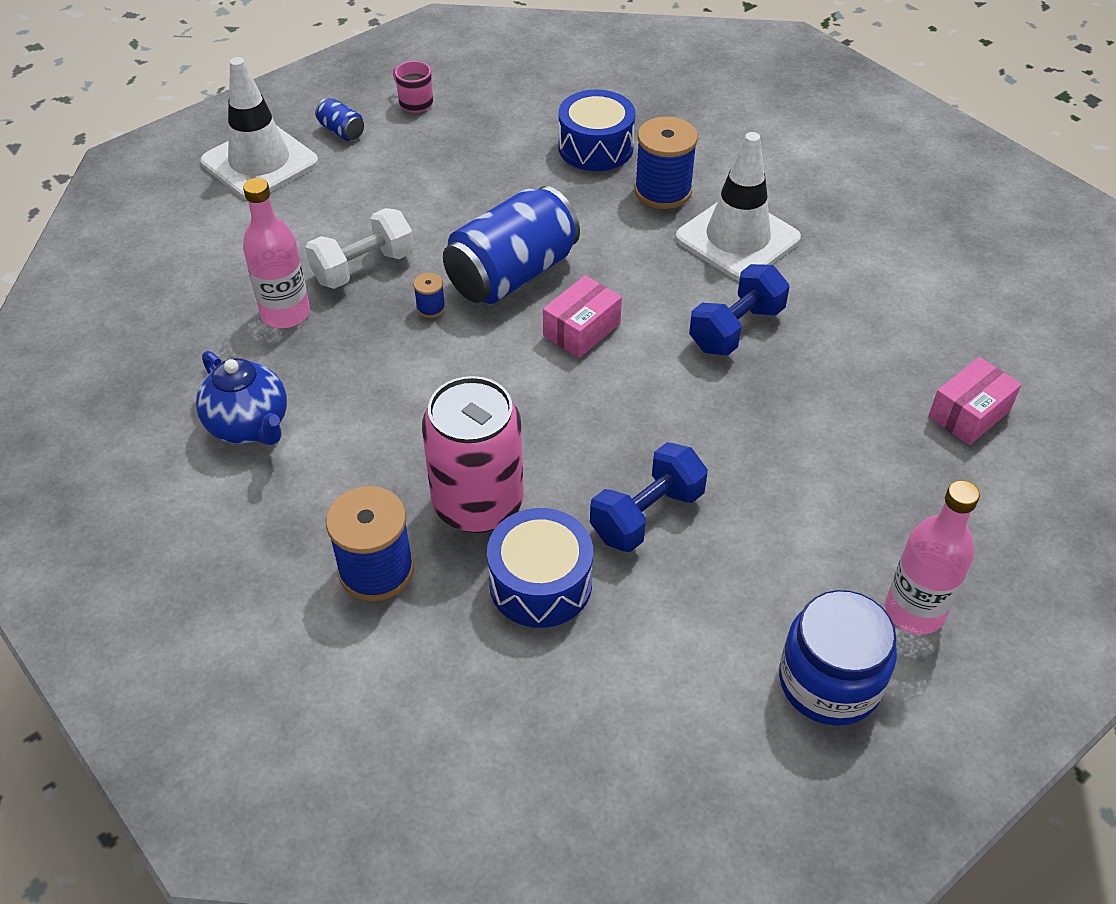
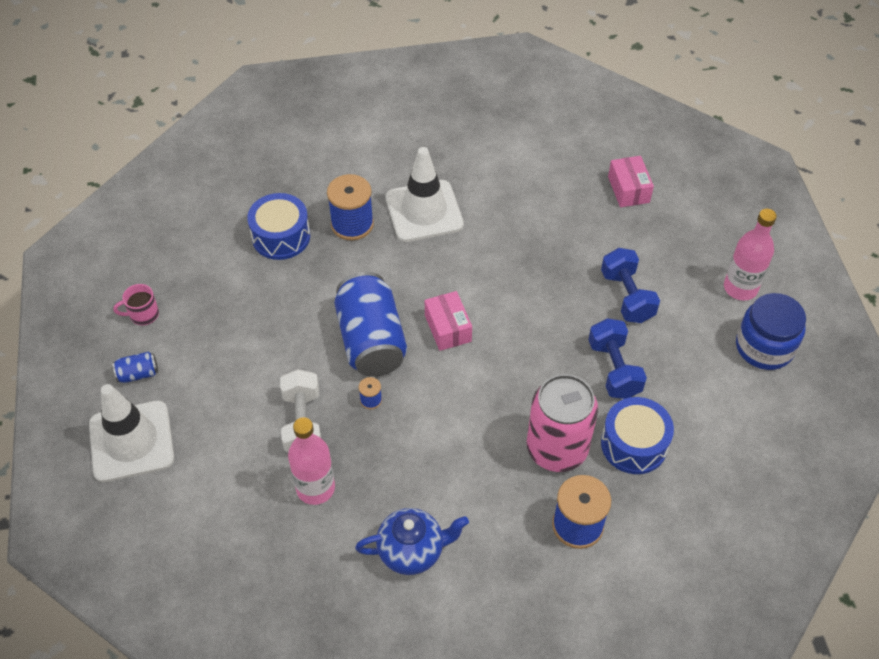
camera: 60 degrees left, 5 degrees up
blue dumbbell [689,264,790,356] -> blue dumbbell moved to [601,248,660,323]

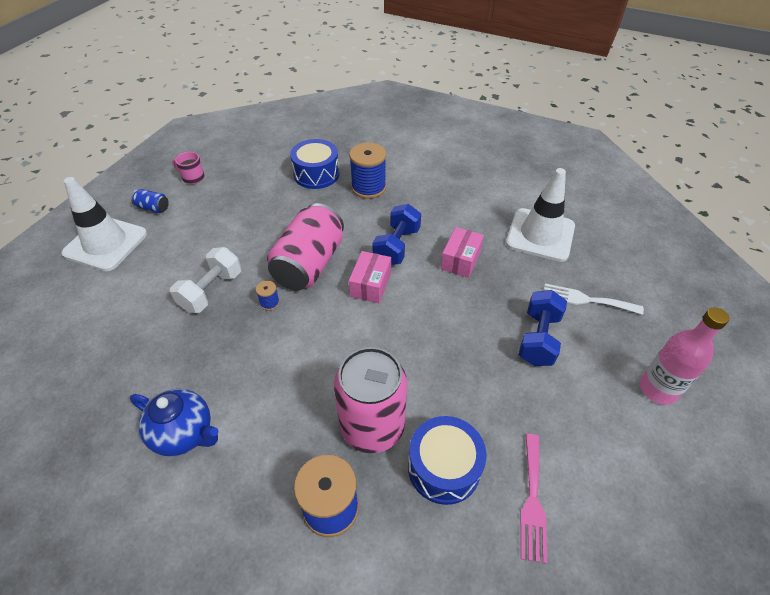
camera: 35 degrees right, 5 degrees down
pink bottle [288,417,335,505] -> none
blue can [334,272,407,377] -> pink can [267,203,344,290]
white traffic cone [385,147,464,242] -> white traffic cone moved to [506,168,575,262]
blue dumbbell [588,318,647,399] -> blue dumbbell moved to [372,204,421,265]
pink box [608,156,654,207] -> pink box moved to [441,227,484,278]
blue jar [736,293,806,370] -> none
none -> pink fork [521,434,547,564]
none -> white fork [544,284,644,315]

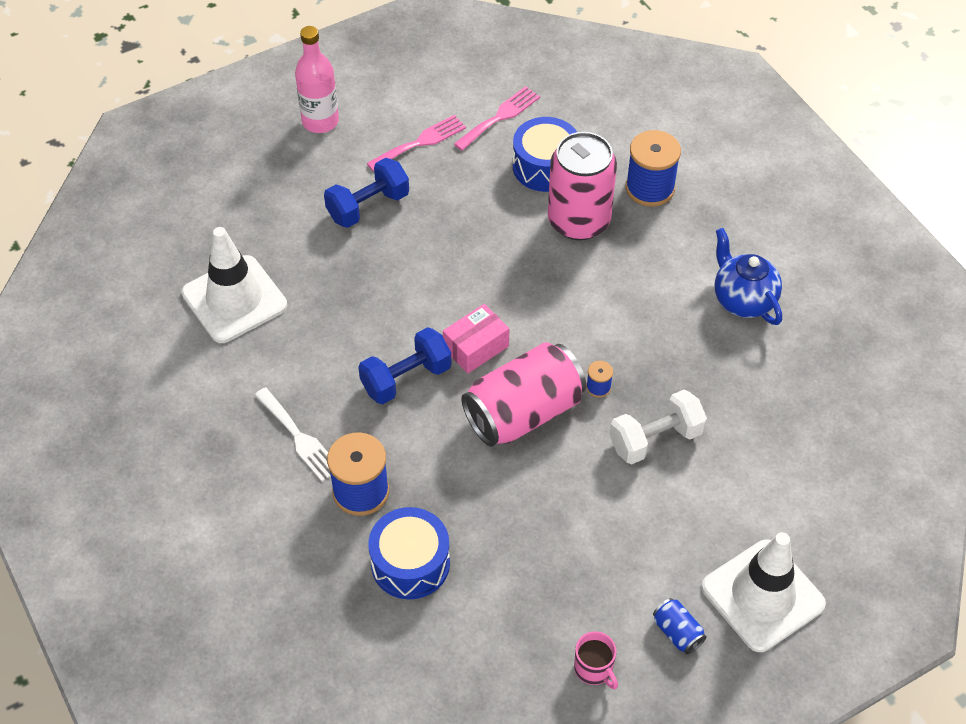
camera: 145 degrees left, 5 degrees up
pink box [441,227,484,278] -> none
white fork [544,284,644,315] -> white fork moved to [255,387,331,482]
none -> pink fork [367,115,466,171]

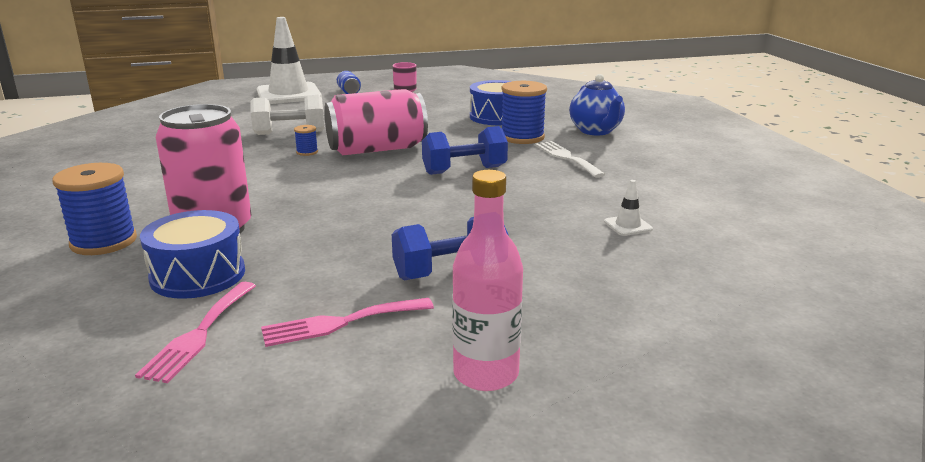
camera: 165 degrees left, 30 degrees down
white traffic cone [181,227,287,343] -> white traffic cone [604,180,653,236], size x0.40
pink box [443,304,509,374] -> none
pink fork [454,86,540,151] -> pink fork turned 45 degrees counterclockwise [135,282,256,383]
blue teapot [715,228,782,325] -> blue teapot moved to [569,74,625,135]

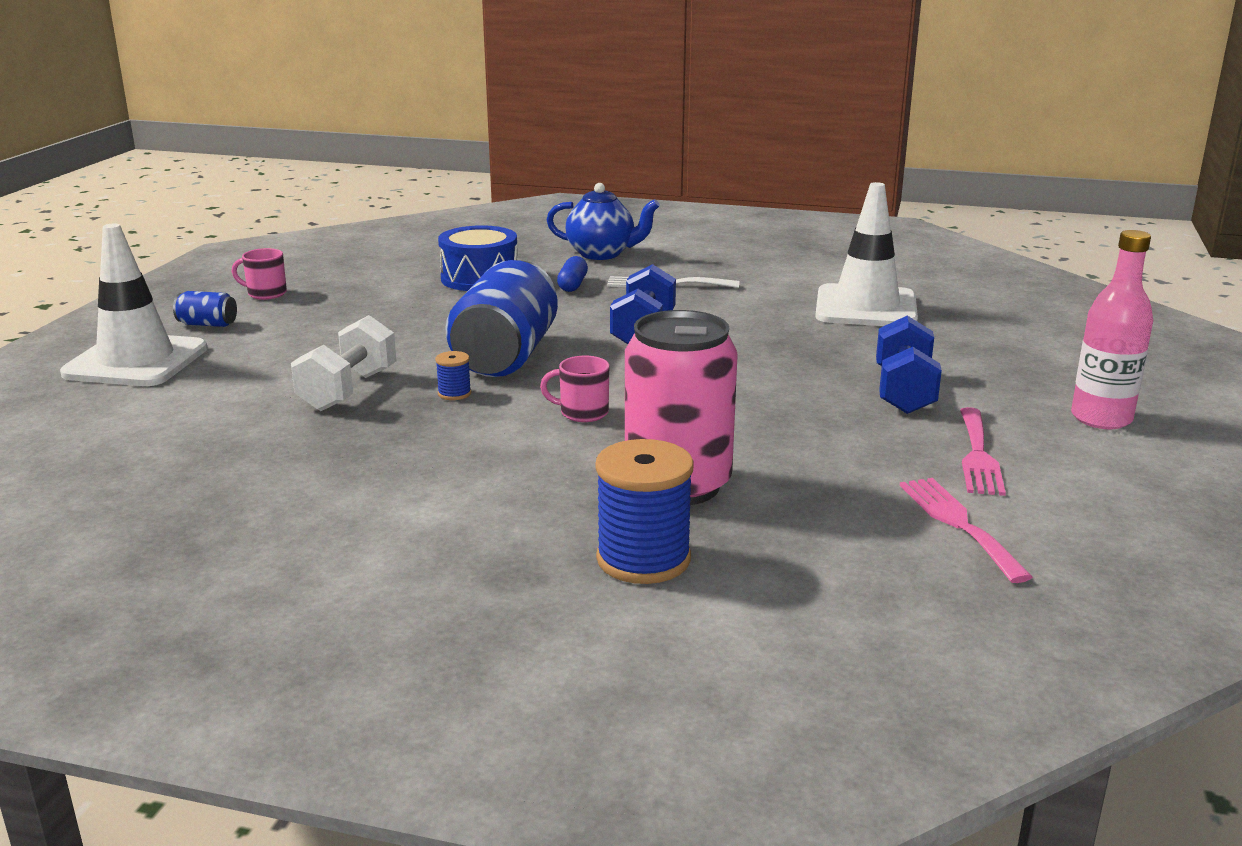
camera: 60 degrees left, 0 degrees up
pink fork [135,282,256,383] -> pink fork turned 150 degrees counterclockwise [900,478,1033,583]
blue drum [140,210,245,299] -> none
pink can [324,89,428,155] -> blue can [445,260,558,377]
blue spool [502,81,547,144] -> blue capsule [557,256,588,292]
white traffic cone [604,180,653,236] -> white traffic cone [815,182,918,326], size x2.50
none -> pink mug [540,356,609,422]

